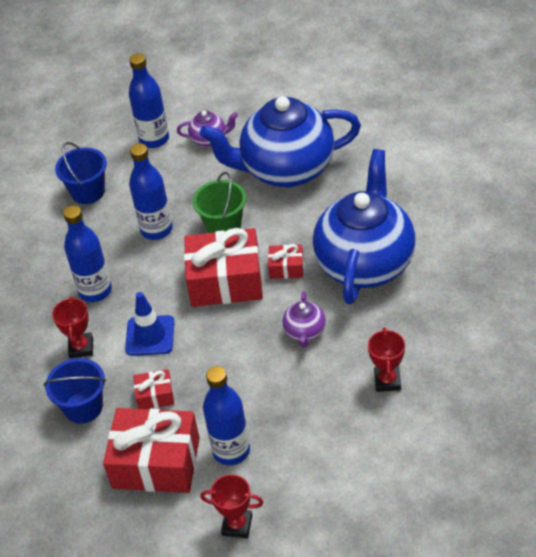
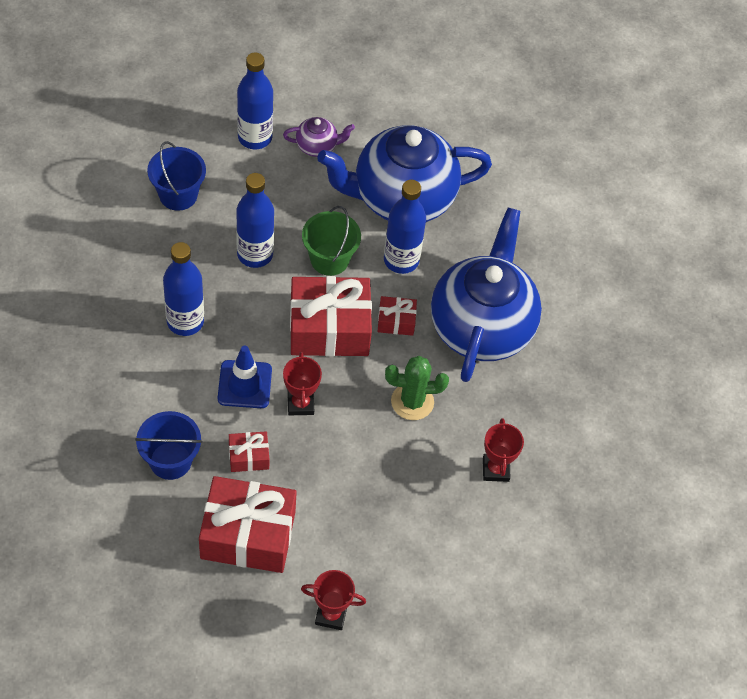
camera: 10 degrees left, 10 degrees up
red trophy [52,296,93,358] -> red trophy moved to [283,352,322,415]
blue bottle [203,366,250,465] -> blue bottle moved to [384,180,426,274]
purple teapot [283,291,326,348] -> green cactus [385,356,449,420]

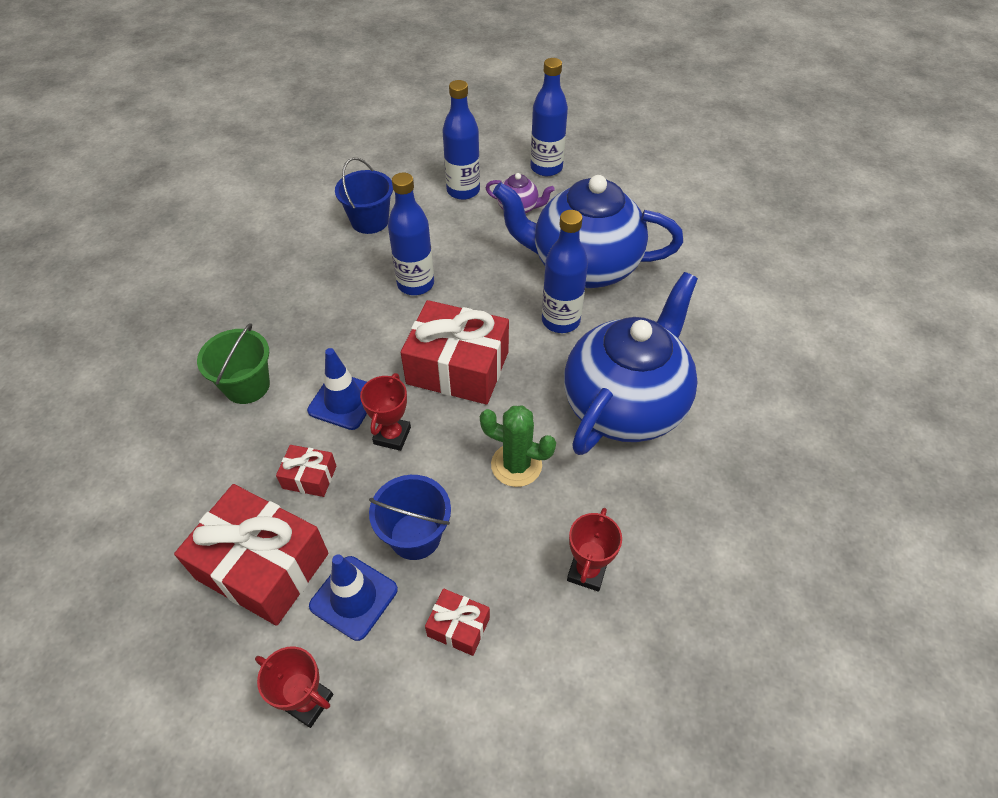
camera: 25 degrees right, 5 degrees down
blue bucket [135,411,202,480] -> blue bucket moved to [369,475,451,560]
blue bottle [163,242,204,336] -> blue bottle moved to [530,58,568,176]
green bucket [302,206,361,276] -> green bucket moved to [197,323,270,404]
red gift [378,296,417,336] -> red gift moved to [425,588,490,656]
none -> blue traffic cone [309,554,398,641]

